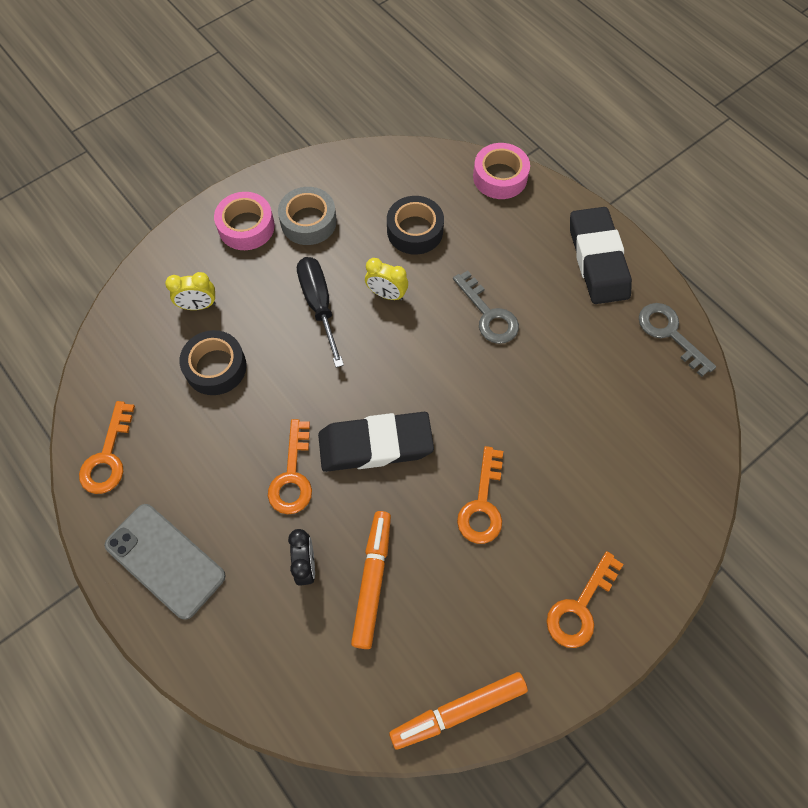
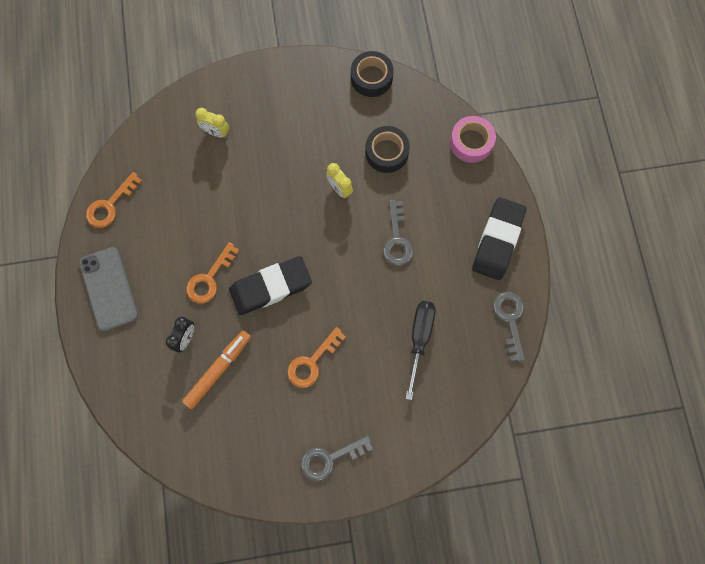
camera: 30 degrees right, 10 degrees up
black tape [179,330,247,395] -> black tape moved to [351,51,393,97]
pink tape [214,192,275,250] -> none
grey tape [278,187,337,245] -> none
black screwdriver [297,257,344,368] -> black screwdriver moved to [406,301,435,400]
black eraser [318,412,434,472] -> black eraser turned 45 degrees counterclockwise [229,256,312,315]
orange marker [389,672,528,750] -> none
orange key [546,551,623,648] -> grey key [301,435,373,481]

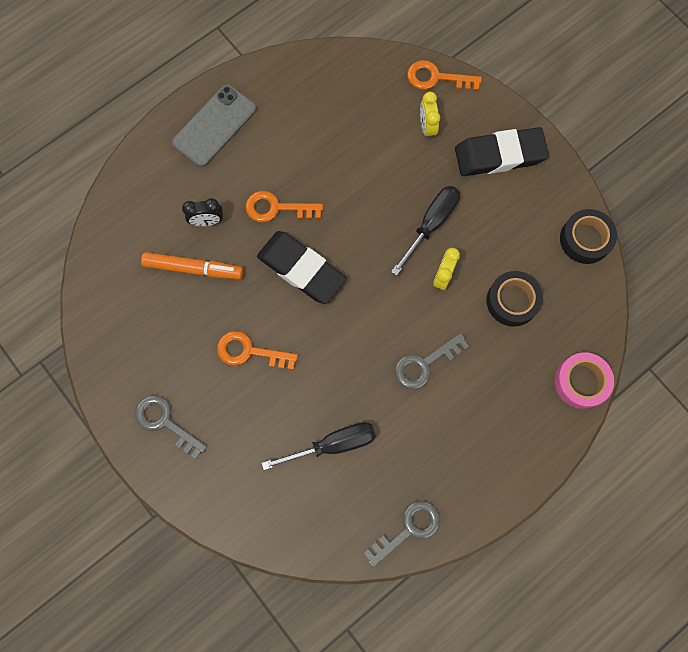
camera: 60 degrees right, 0 degrees up
orange key [86,172,142,228] -> orange key moved to [407,60,482,91]
black eraser [472,197,526,280] -> black eraser moved to [455,127,549,176]
none -> black screwdriver [391,186,460,275]

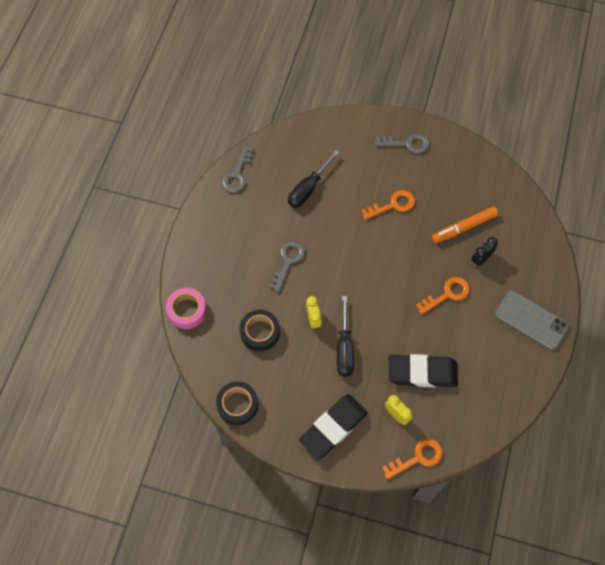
camera: 145 degrees right, 10 degrees down
grey phone [172,85,257,167] -> grey phone turned 60 degrees counterclockwise [495,290,569,350]
black eraser [257,231,347,304] -> black eraser moved to [389,354,458,387]

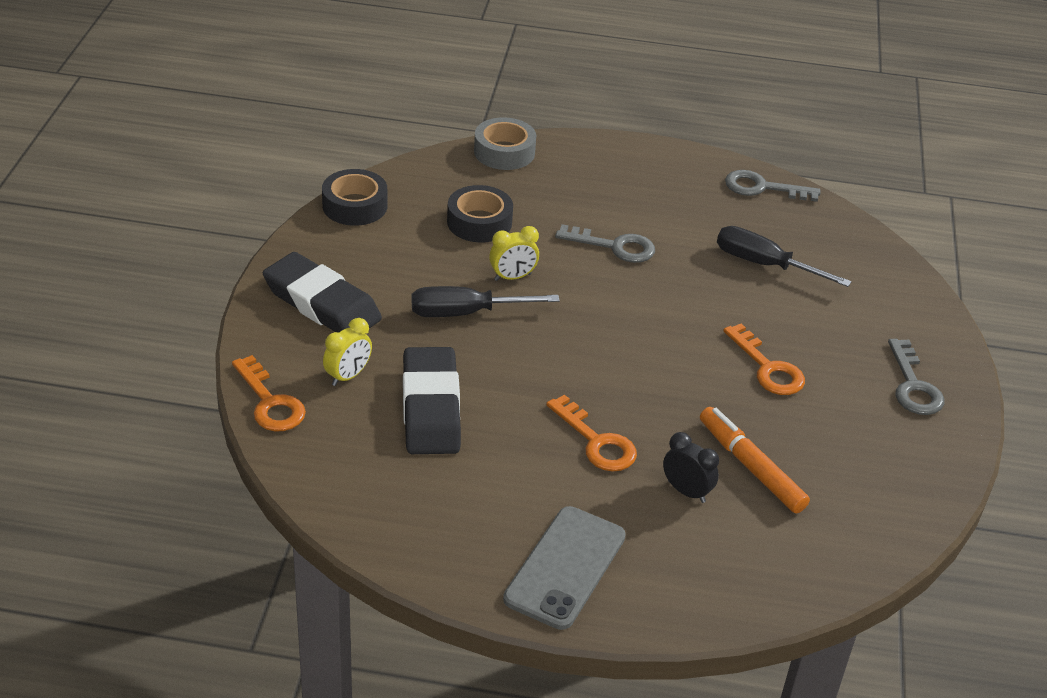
camera: 80 degrees right, 25 degrees down
pink tape [166,288,207,329] -> grey tape [474,117,536,170]

